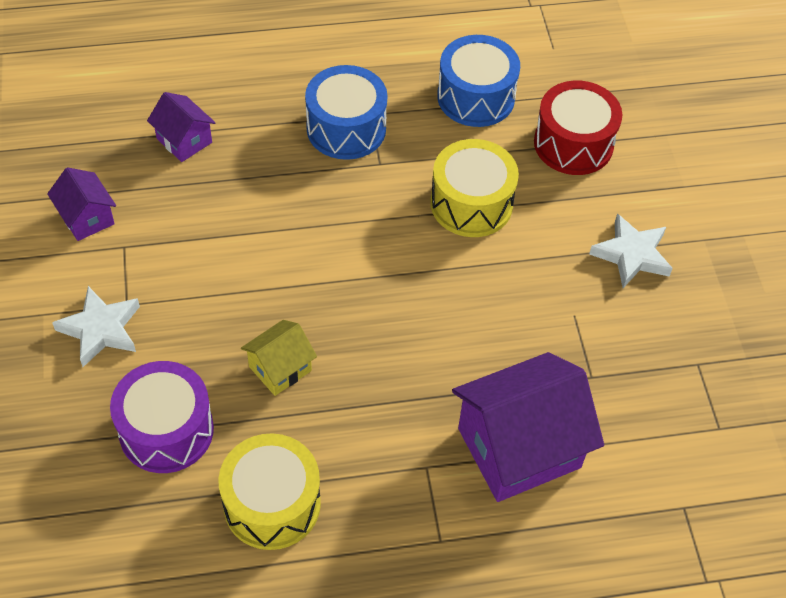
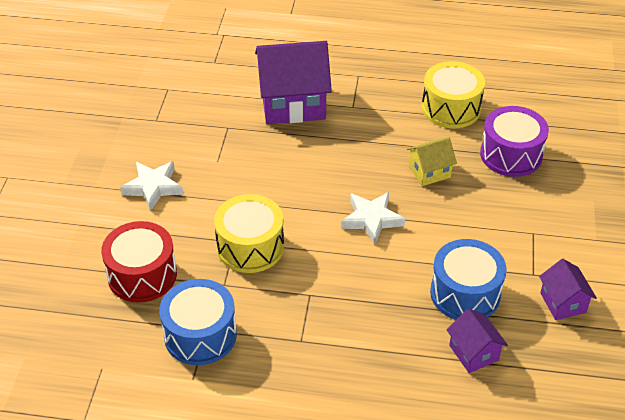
camera: 160 degrees left, 10 degrees down
white star [52,286,140,367] -> white star moved to [341,192,405,244]
blue drum [305,65,388,160] -> blue drum moved to [430,239,507,320]

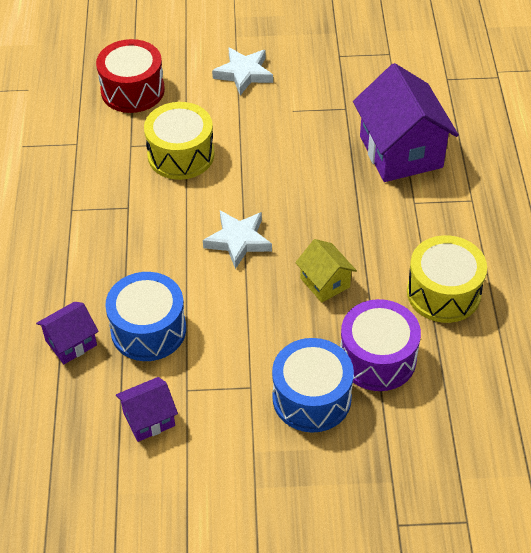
camera: 80 degrees right, 5 degrees up
blue drum [159,279,237,365] -> blue drum moved to [272,338,354,433]

